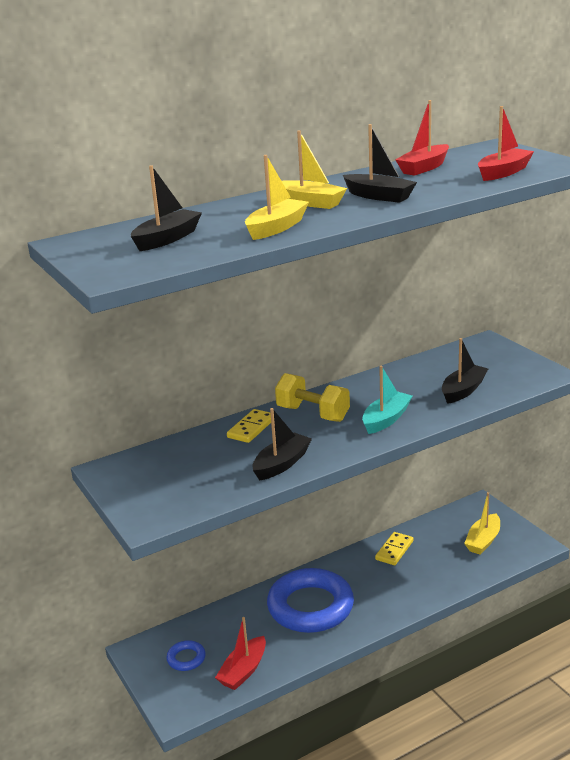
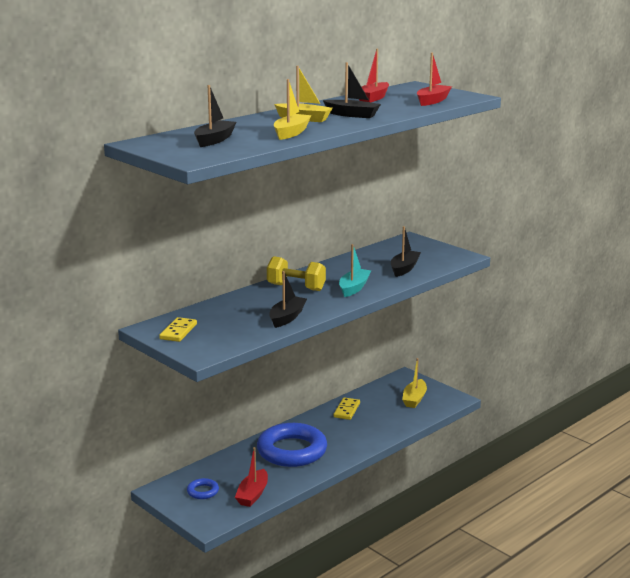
camera: 15 degrees left, 5 degrees down
yellow domino [227,409,271,443] -> yellow domino moved to [159,317,197,342]

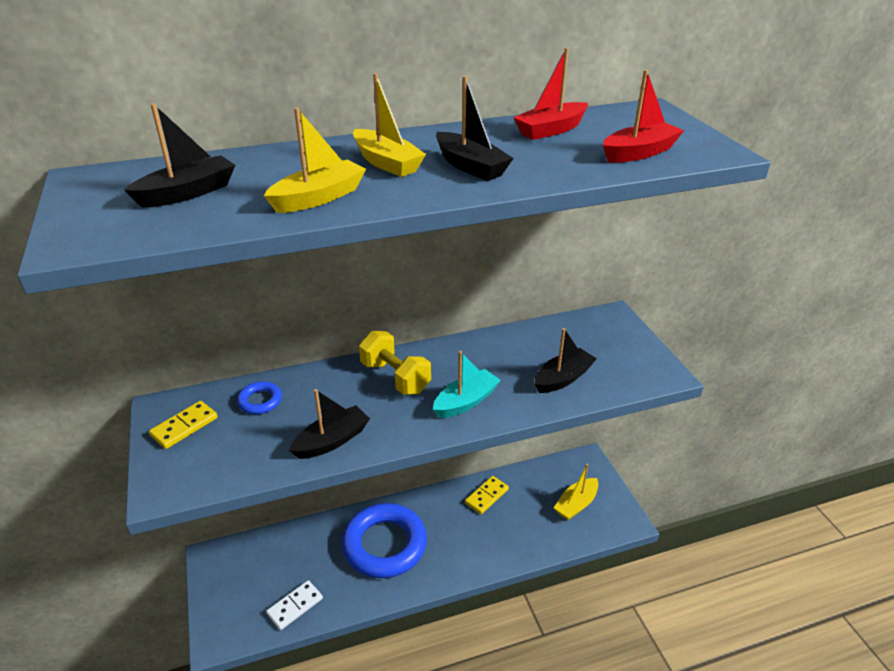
camera: 25 degrees right, 15 degrees up
blue ring [187,478,219,499] -> blue ring moved to [237,382,282,414]
red boat [235,447,268,507] -> white domino [266,580,323,630]

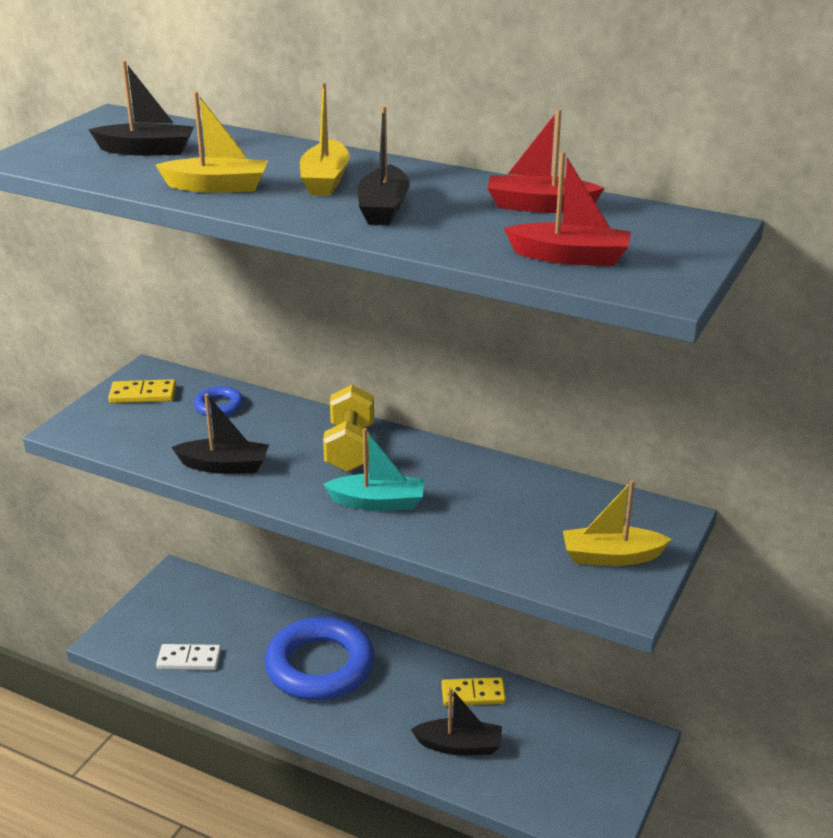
camera: 45 degrees right, 5 degrees down
black boat [535,328,597,393] -> black boat moved to [411,687,502,755]
yellow boat [554,464,598,520] -> yellow boat moved to [563,480,672,566]

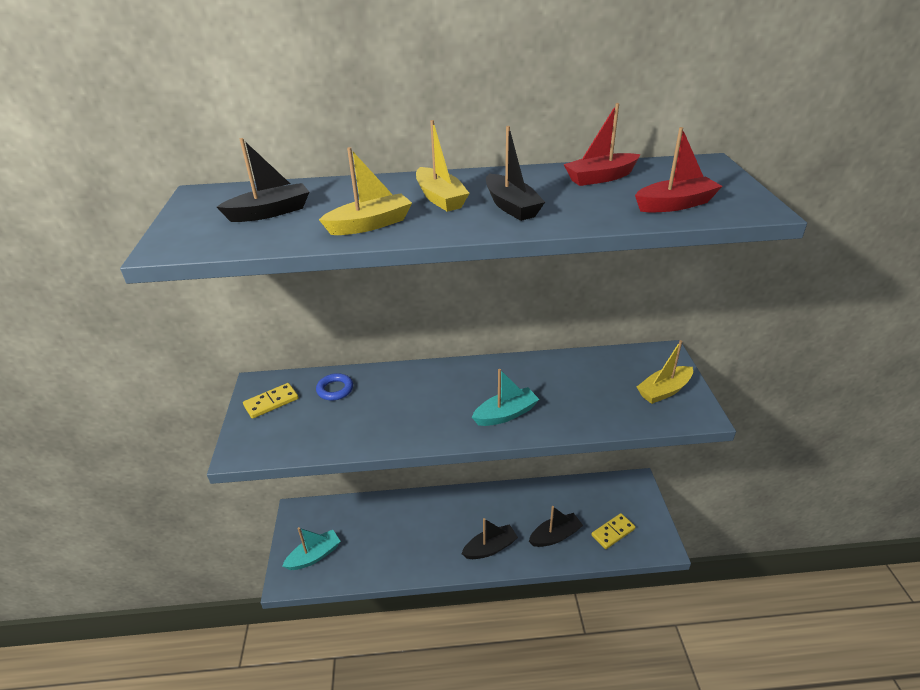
camera: 30 degrees left, 5 degrees up
white domino [156,644,221,670] -> none
black boat [171,393,269,474] -> black boat moved to [461,518,518,559]
blue ring [265,617,374,700] -> none
yellow dumbbell [323,385,374,472] -> none
yellow domino [442,677,506,706] -> yellow domino moved to [591,513,636,549]
none -> turquoise boat [282,527,341,570]

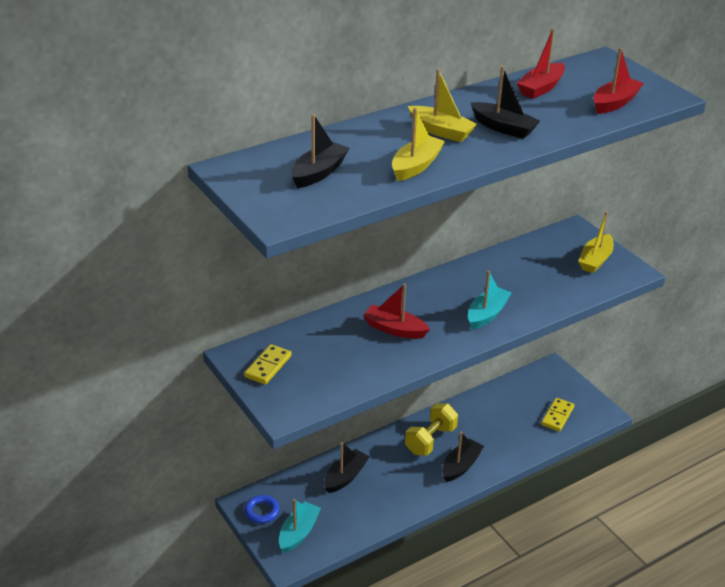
camera: 30 degrees left, 0 degrees up
blue ring [316,373,353,400] -> blue ring moved to [244,495,280,524]
black boat [529,506,583,547] -> black boat moved to [324,442,370,493]
none -> red boat [363,284,430,339]
none -> yellow dumbbell [405,403,458,456]

